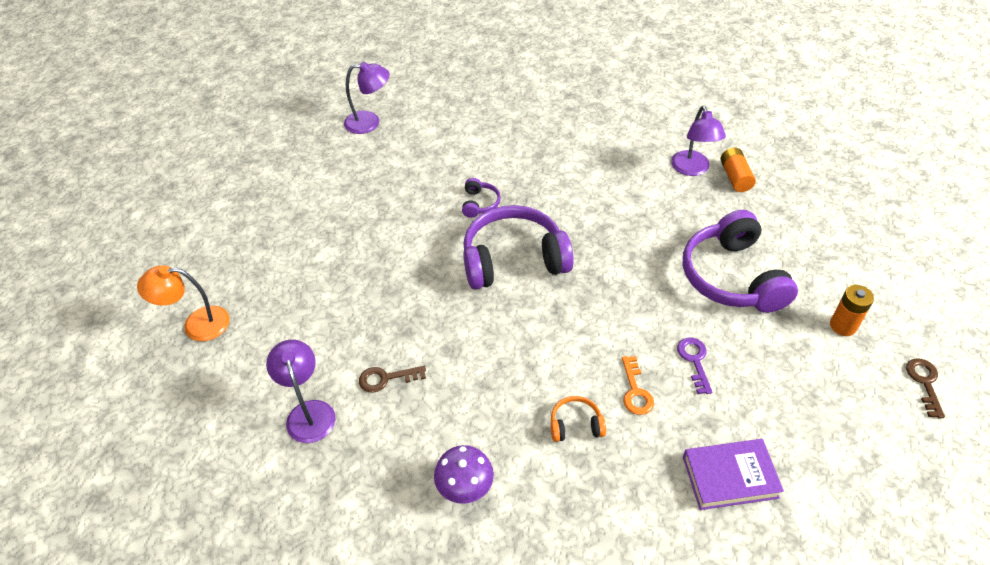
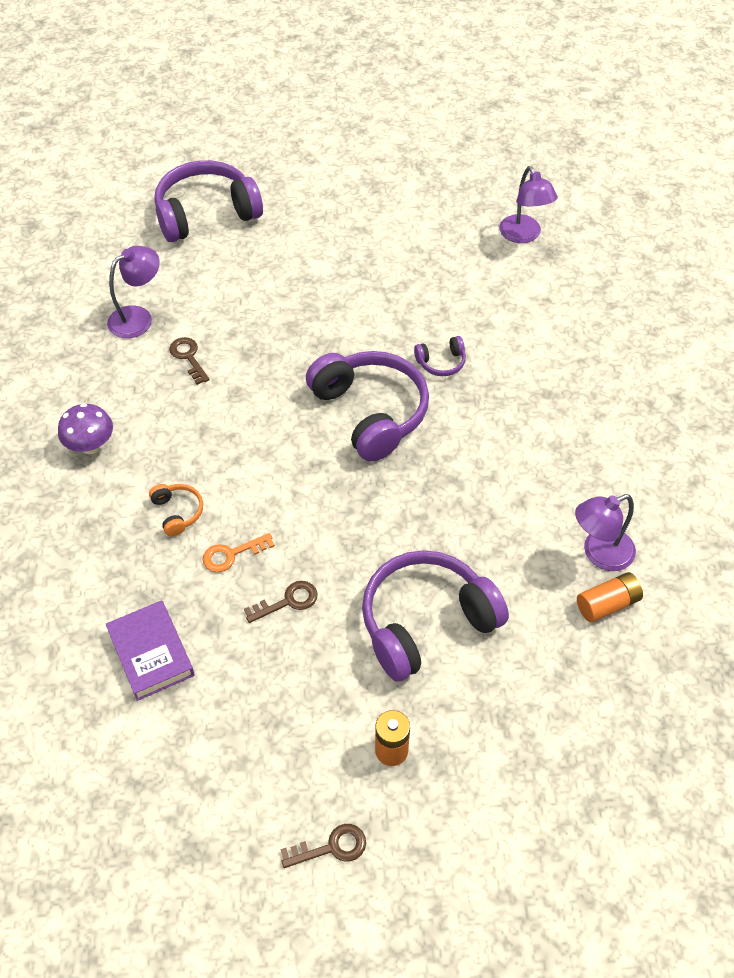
camera: 70 degrees right, 5 degrees up
orange lamp [137,265,230,341] -> purple headphones [154,160,263,242]
purple key [677,338,712,394] -> brown key [244,581,318,623]

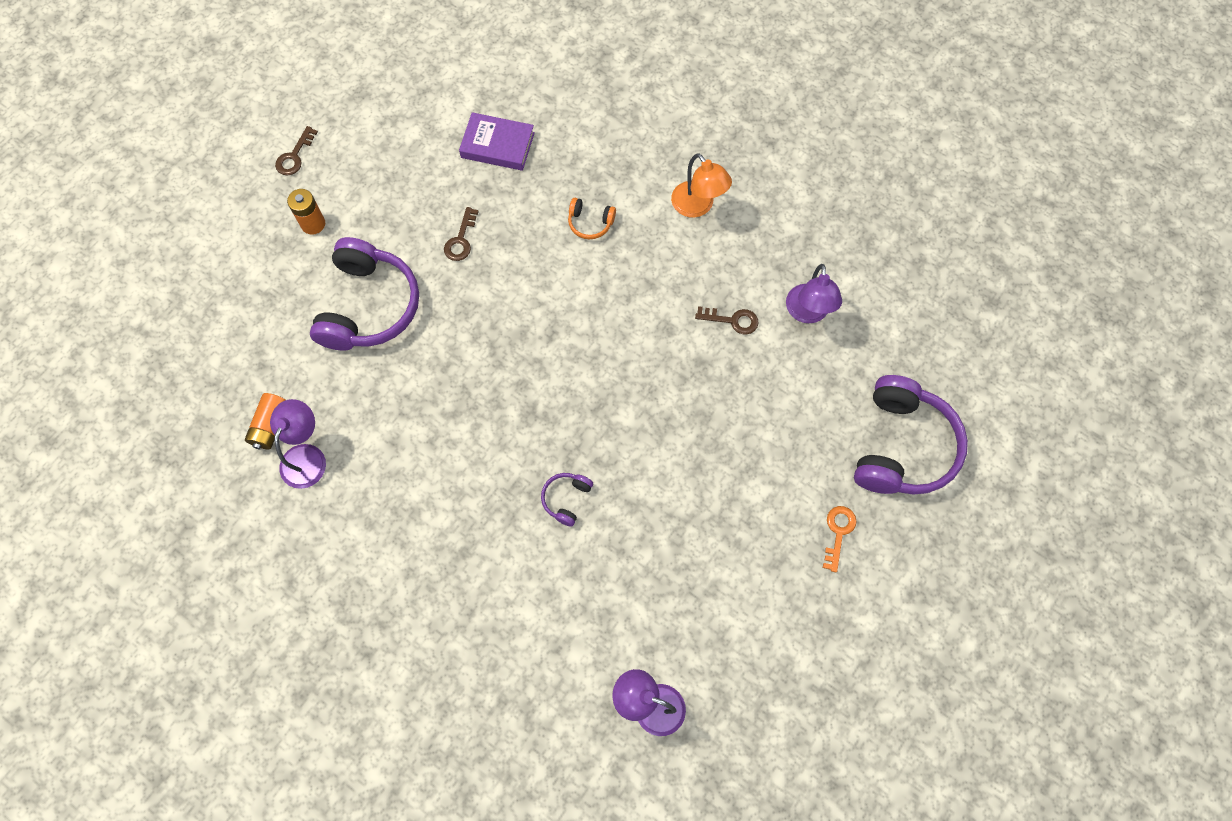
camera: 130 degrees right, 15 degrees up
purple mushroom [58,403,113,454] -> orange lamp [671,153,732,218]
orange key [203,533,275,572] -> orange key moved to [823,506,856,572]
purple headphones [306,351,429,462] -> none

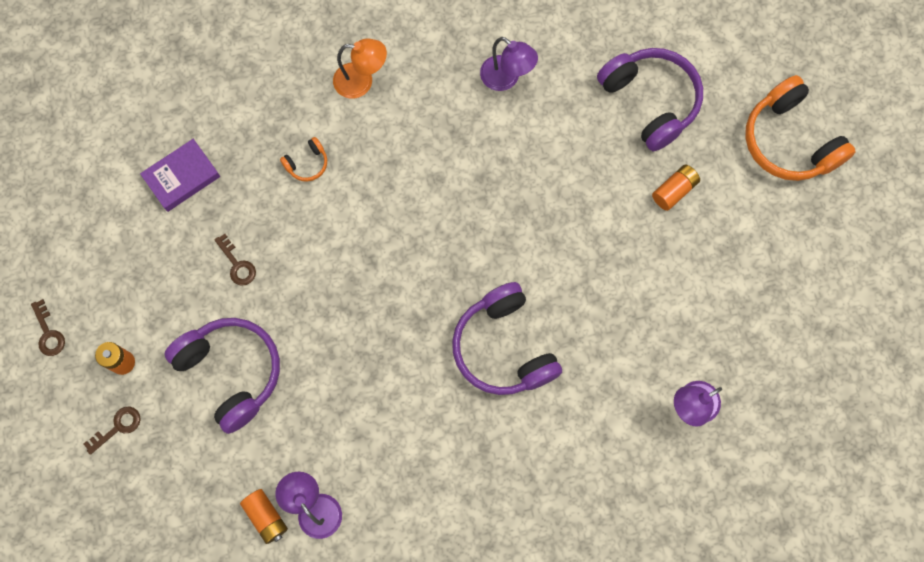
camera: 50 degrees left, 5 degrees up
purple headphones [541,473,593,527] -> purple headphones [452,282,562,395], size x2.30
brown key [695,306,759,335] -> brown key moved to [84,407,141,455]
orange key [823,506,856,572] -> orange battery [652,165,700,211]
none -> orange headphones [745,75,856,181]

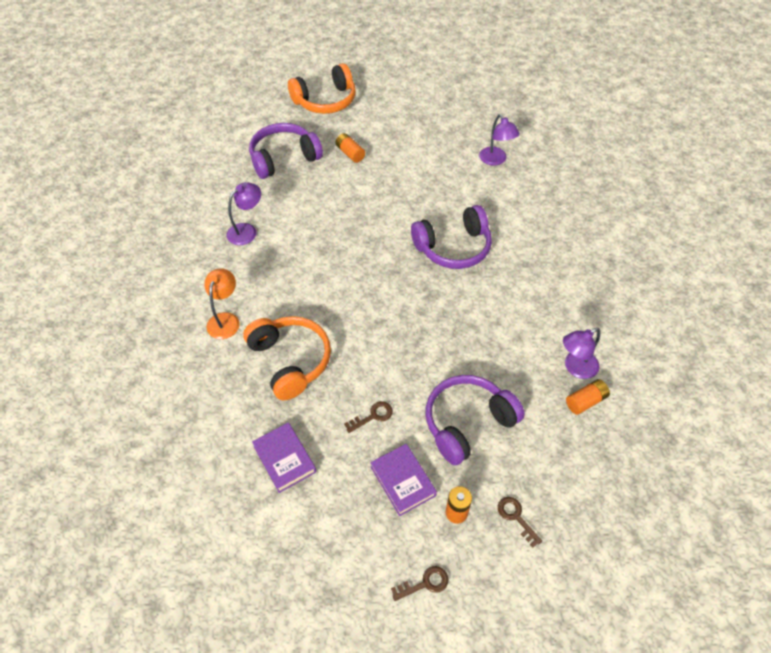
camera: 85 degrees left, 20 degrees down
orange headphones [280,137,327,182] -> orange headphones [243,316,331,400], size x2.30
none -> purple book [370,444,437,516]

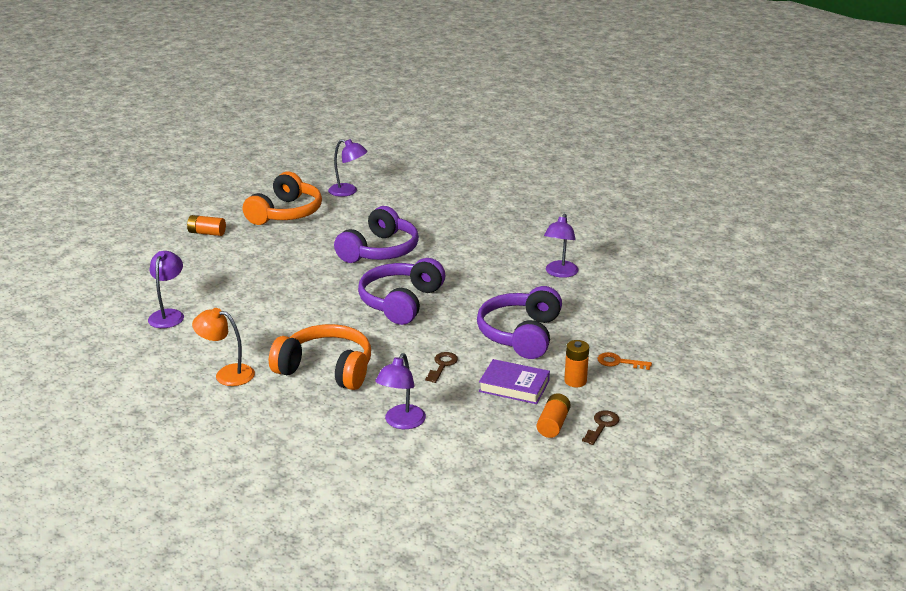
camera: 40 degrees left, 25 degrees down
orange lamp [204,268,240,339] -> orange lamp turned 45 degrees counterclockwise [192,308,255,386]
purple headphones [249,123,323,179] -> purple headphones moved to [358,258,445,325]
purple book [252,422,316,493] -> purple lamp [375,353,426,429]
orange headphones [288,63,356,114] -> orange headphones moved to [243,172,322,225]
brown key [498,497,542,548] -> orange key [597,352,652,370]
orange battery [566,379,610,415] -> orange battery moved to [537,393,571,438]

